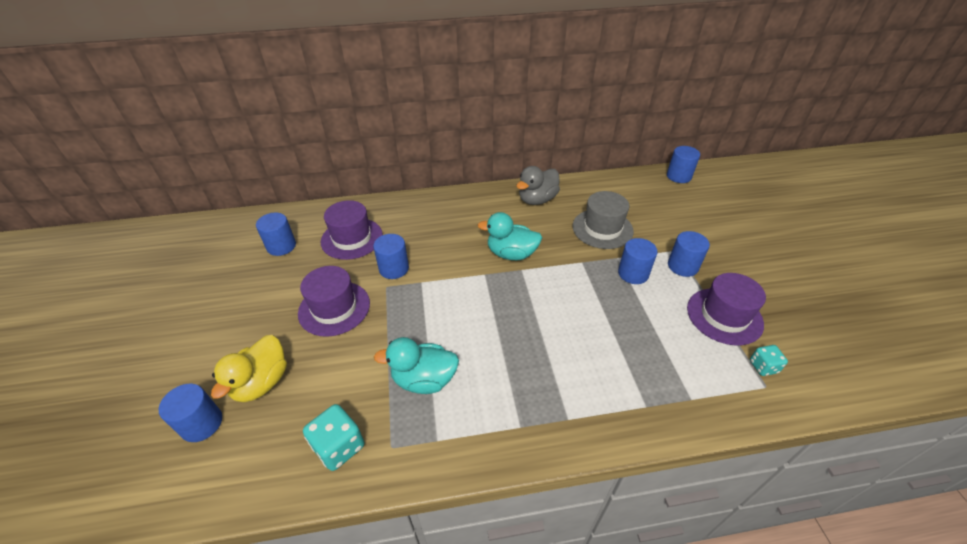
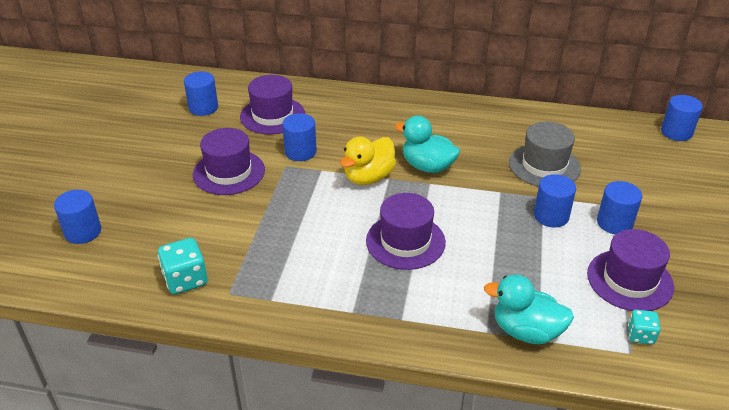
camera: 20 degrees right, 5 degrees down
yellow duck [211,335,287,402] -> yellow duck moved to [340,137,396,185]
turquoise duck [374,337,459,394] -> turquoise duck moved to [484,274,574,344]
grey duck [516,166,560,205] -> none
none -> purple hat [366,193,446,270]

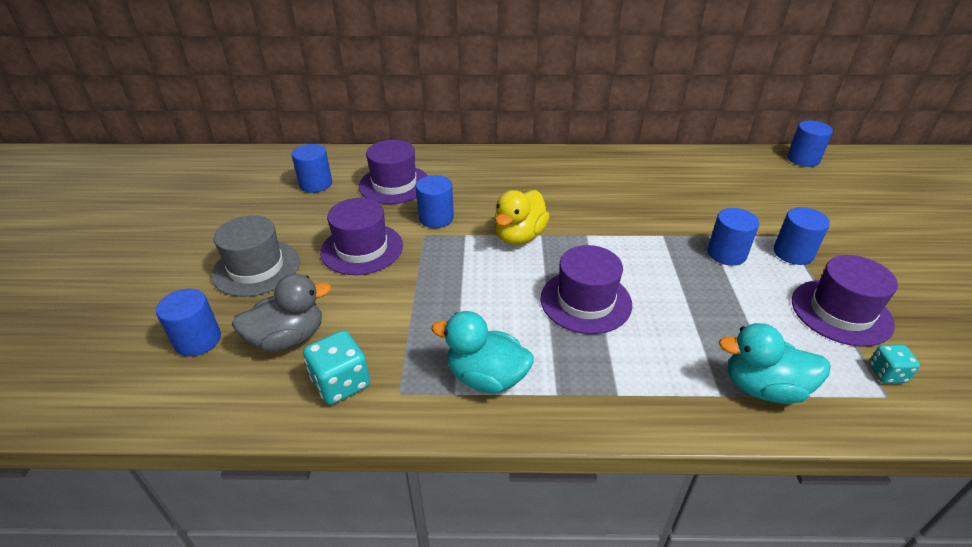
camera: 10 degrees left, 0 degrees up
turquoise duck [395,116,460,173] -> turquoise duck moved to [431,311,534,393]
grey hat [509,121,581,187] -> grey hat moved to [211,215,300,297]
none -> grey duck [232,274,331,351]

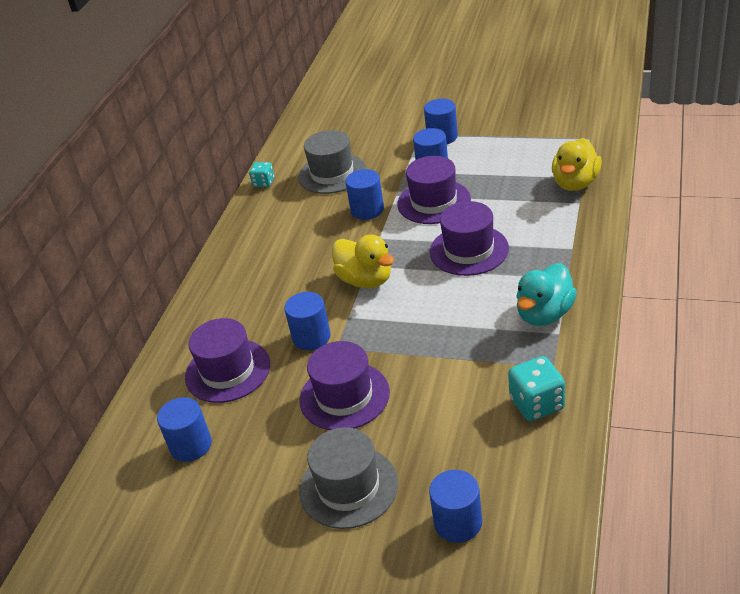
camera: 70 degrees left, 0 degrees up
grey duck [232,274,331,351] -> none
turquoise duck [719,323,831,404] -> yellow duck [552,138,602,191]
blue cylinder [787,120,833,167] -> blue cylinder moved to [345,169,384,220]
purple hat [792,255,898,347] -> purple hat moved to [397,156,471,224]
turquoise dice [869,345,920,383] -> turquoise dice moved to [249,162,274,187]
none -> grey hat [298,130,367,194]

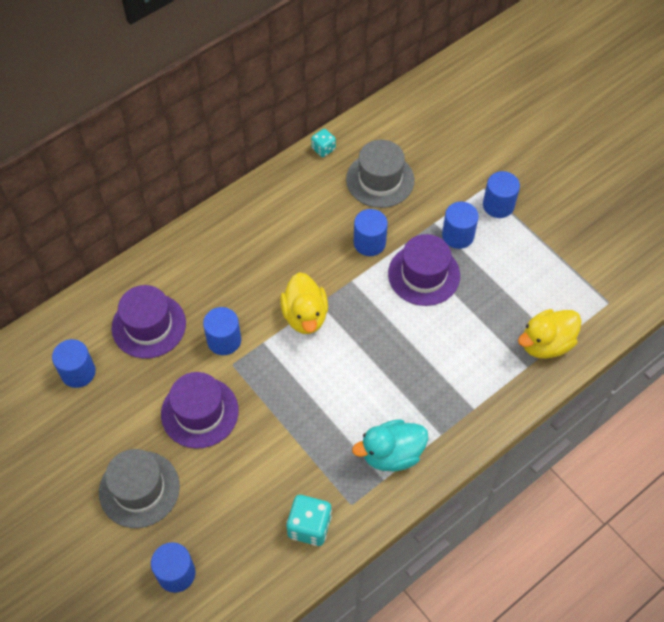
camera: 30 degrees right, 20 degrees up
purple hat [430,201,509,276] -> none

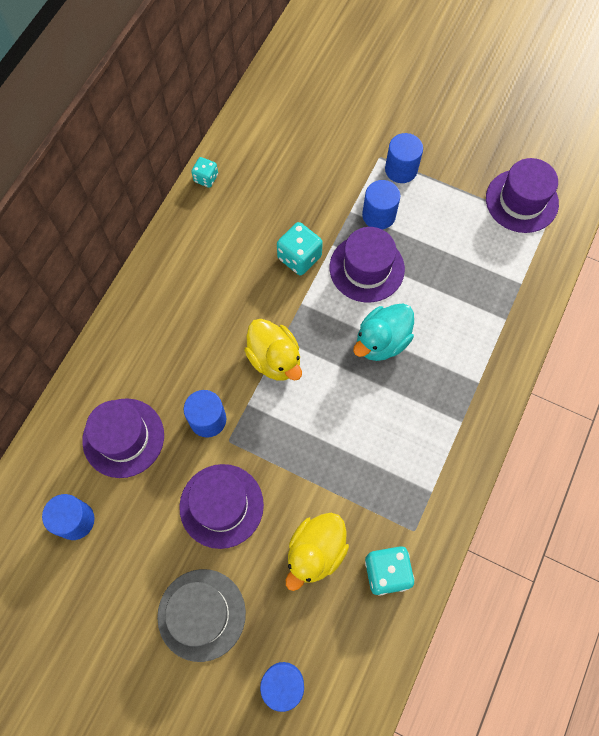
camera: 25 degrees left, 10 degrees up
grey hat [346,140,415,208] -> none
turquoise duck [352,419,428,471] -> turquoise duck moved to [353,303,414,361]
blue cylinder [354,209,388,256] -> turquoise dice [277,222,323,275]
yellow duck [518,309,582,359] -> yellow duck moved to [286,513,349,591]
none -> purple hat [486,158,559,233]

